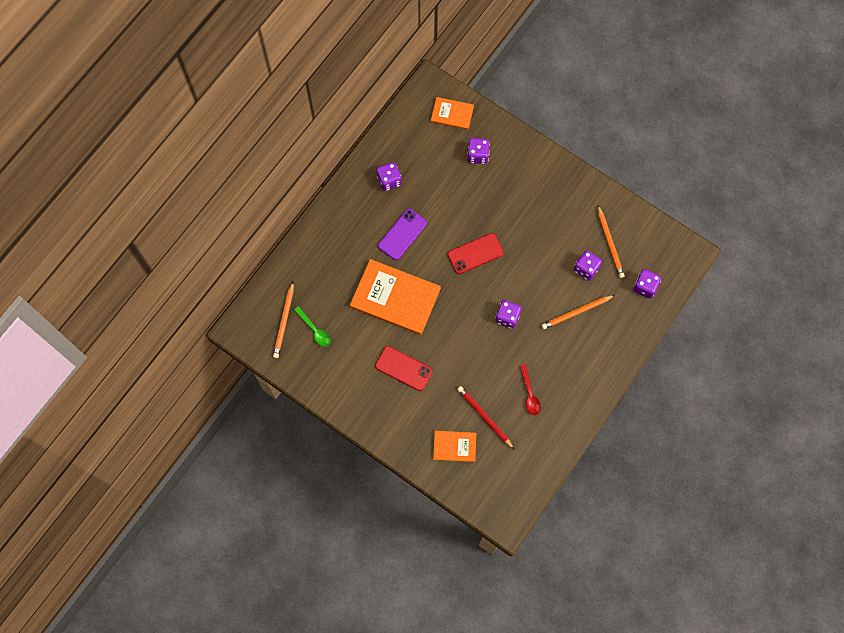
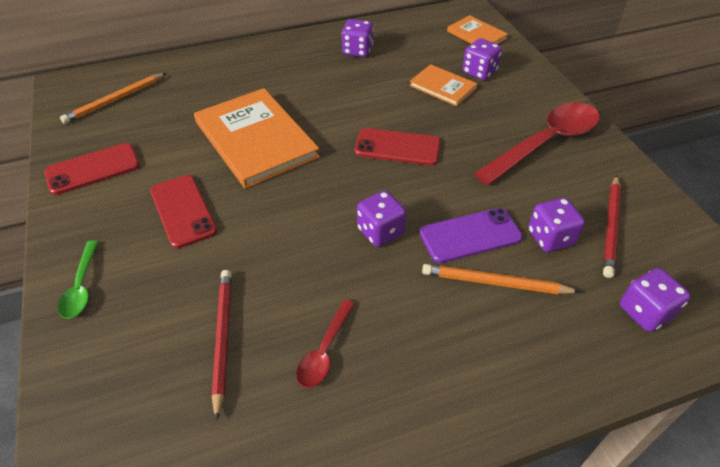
camera: 35 degrees right, 25 degrees down
green spoon [294,306,331,347] -> green spoon moved to [58,240,99,319]
purple phone [378,209,427,260] -> purple phone moved to [420,208,523,263]
orange book [433,431,476,462] -> orange book moved to [409,64,478,106]
orange pencil [597,205,625,278] -> red pencil [603,175,621,278]
none -> red phone [44,143,140,195]
none -> red spoon [474,103,600,185]

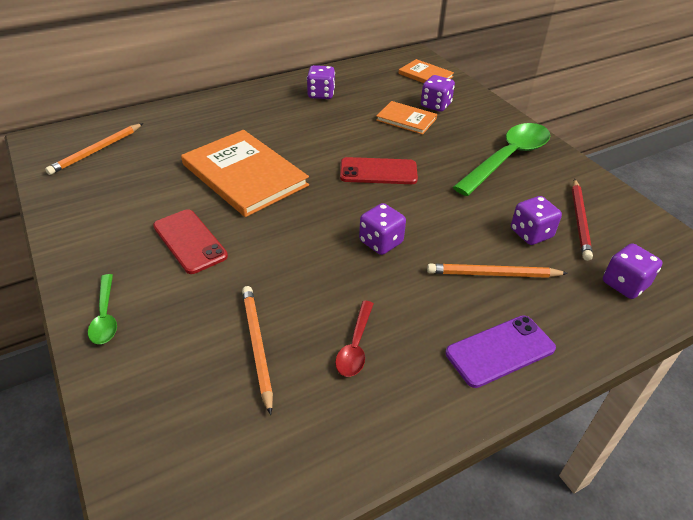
camera: 10 degrees left, 5 degrees down
red phone [44,143,140,195] -> none
red pencil [212,270,232,421] -> orange pencil [242,286,273,415]
purple phone [420,208,523,263] -> purple phone moved to [445,315,556,388]
red spoon [474,103,600,185] -> green spoon [453,123,550,196]

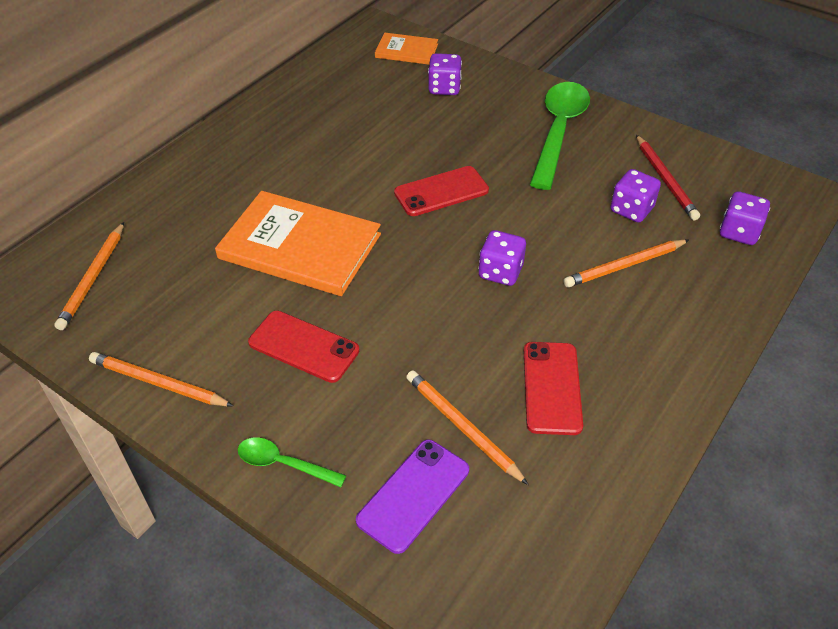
camera: 25 degrees left, 5 degrees up
green spoon [88,274,117,344] -> green spoon turned 150 degrees clockwise [237,438,347,487]
purple dice [307,65,335,99] -> none
red spoon [335,301,374,377] -> red phone [524,342,583,435]
orange book [376,101,437,134] -> none
purple phone [445,315,556,388] -> purple phone moved to [356,440,469,554]
none -> orange pencil [89,352,234,406]

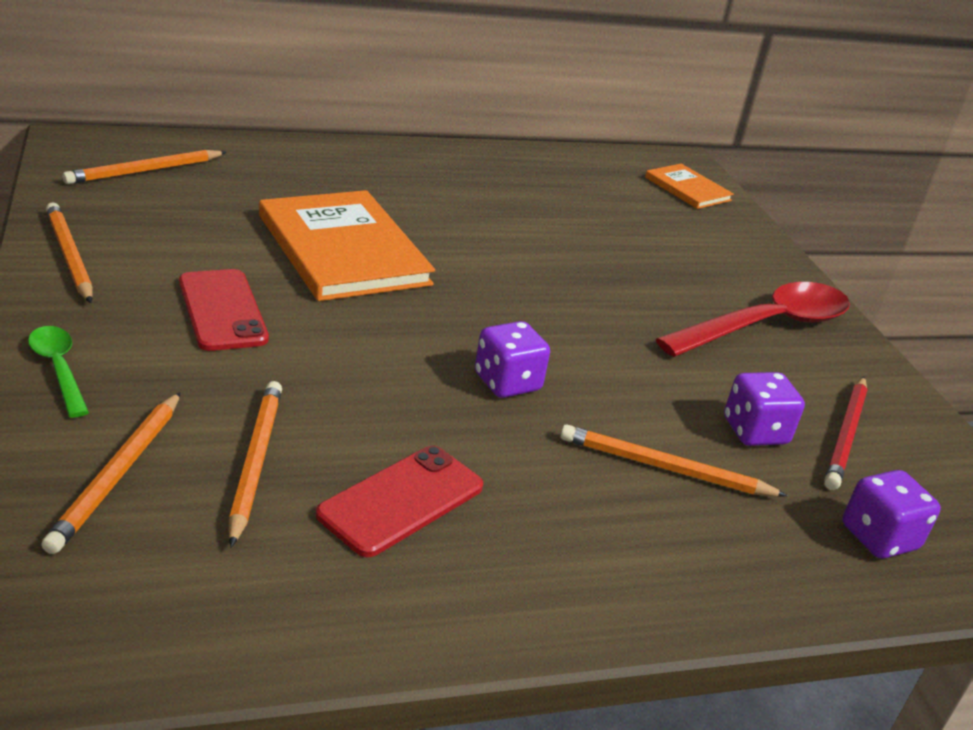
camera: 35 degrees right, 15 degrees down
purple phone [356,440,469,554] -> orange pencil [41,392,181,554]
red phone [394,166,489,216] -> none
purple dice [428,53,462,95] -> none
green spoon [530,82,590,190] -> red spoon [656,282,850,357]

